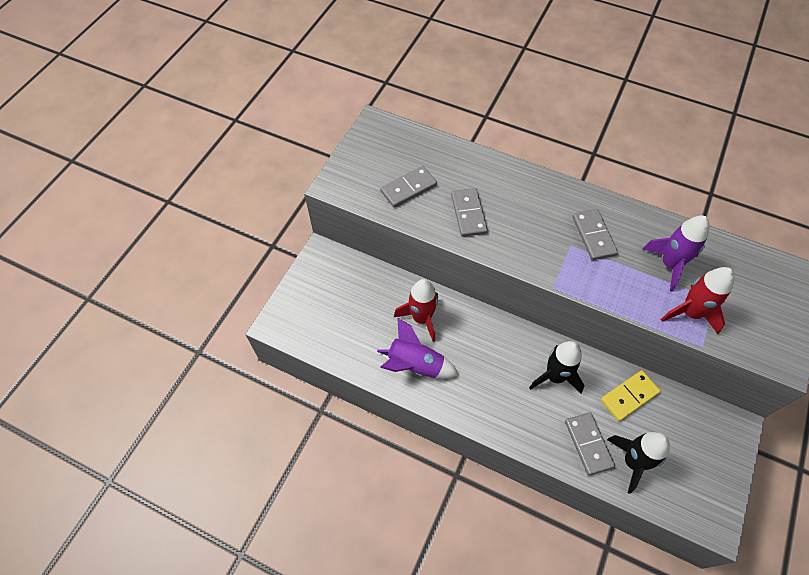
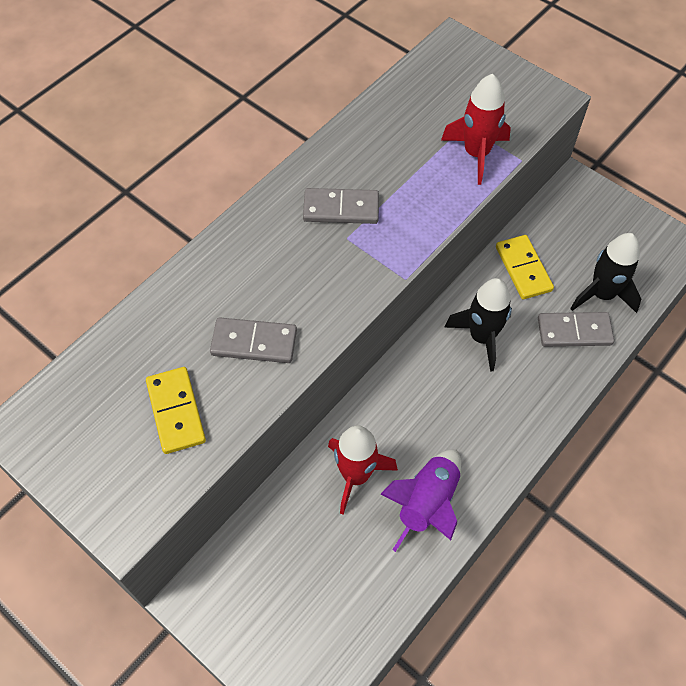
camera: 75 degrees left, 0 degrees up
grey domino [380,166,437,208] -> yellow domino [146,367,206,454]
purple rocket [643,215,709,292] -> none

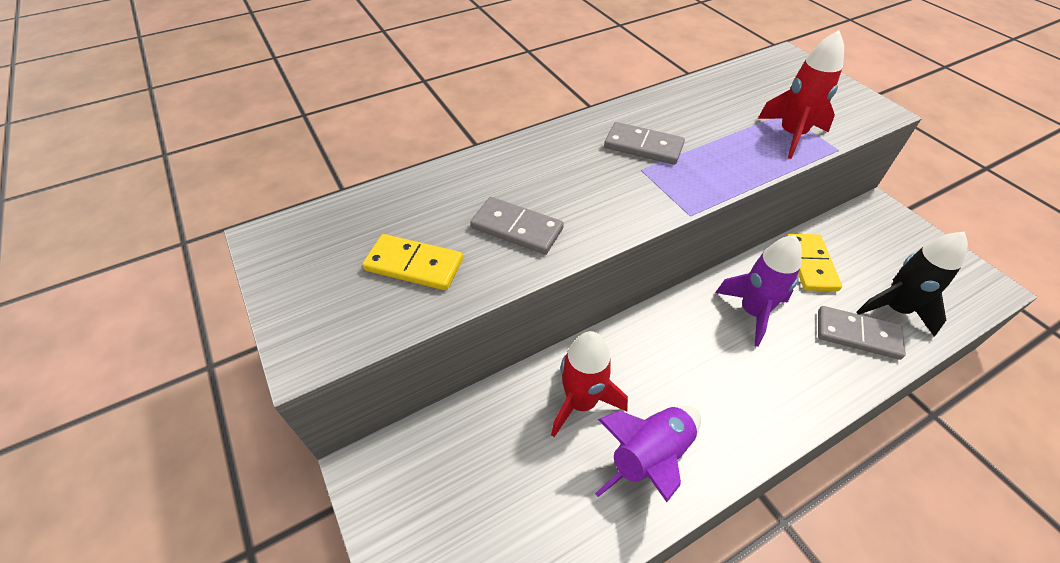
camera: 20 degrees right, 10 degrees down
yellow domino [146,367,206,454] -> yellow domino turned 75 degrees counterclockwise [363,234,463,290]
black rocket [444,278,512,372] -> purple rocket [715,235,802,347]

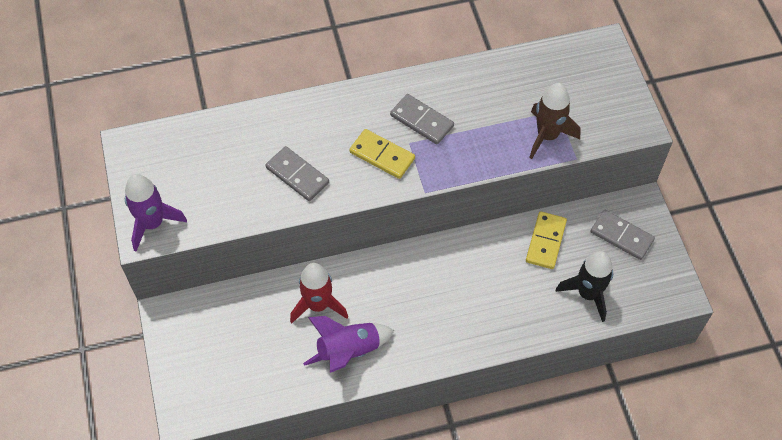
camera: 15 degrees right, 10 degrees up
yellow domino [363,234,463,290] -> yellow domino moved to [349,129,415,179]
purple rocket [715,235,802,347] -> purple rocket moved to [125,174,187,252]
red rocket [758,30,844,159] -> brown rocket [529,83,581,159]
grey domino [818,306,906,360] -> grey domino moved to [591,210,655,260]

